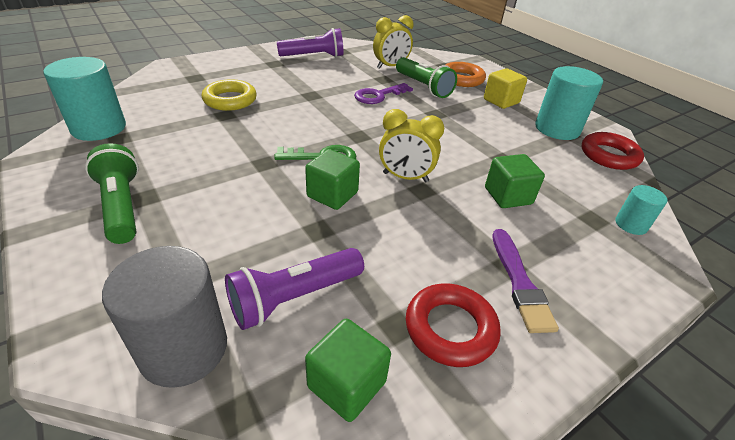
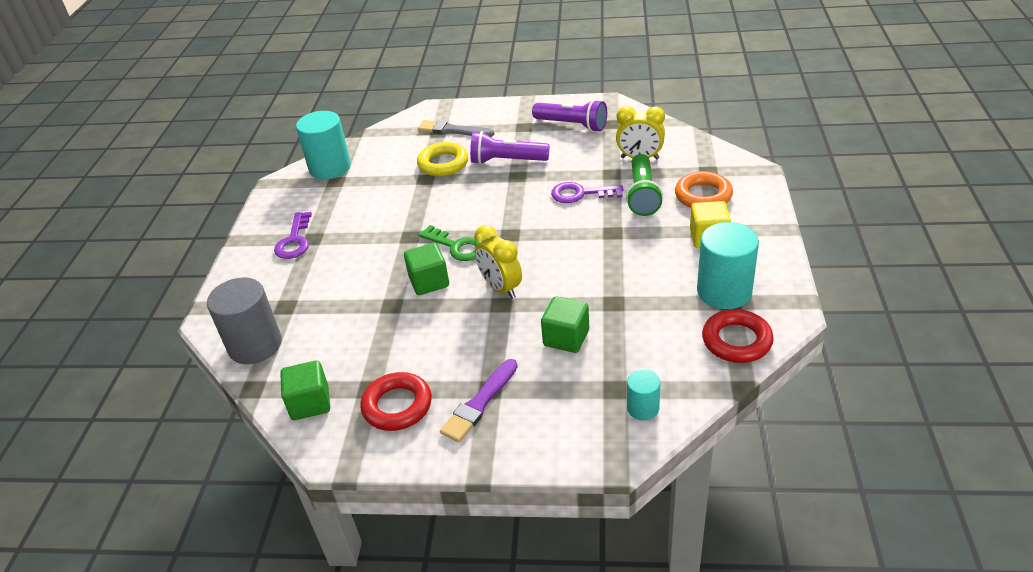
camera: 45 degrees right, 0 degrees up
green flashlight [85,143,139,244] -> purple key [274,212,312,259]
purple flashlight [225,248,364,330] -> purple flashlight moved to [470,131,550,164]
none -> grey brush [418,120,494,137]

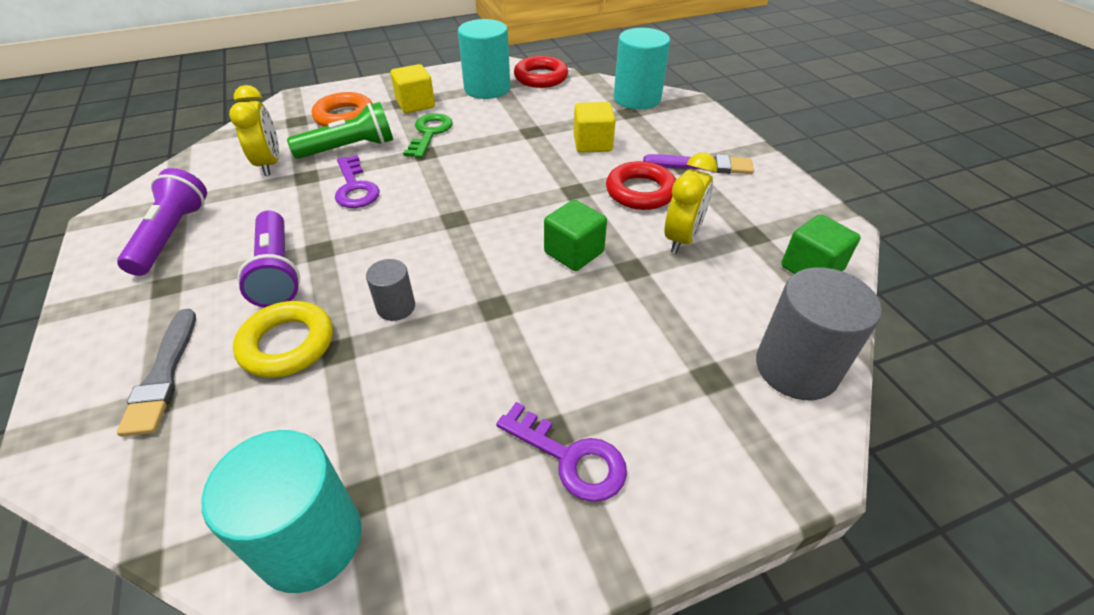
camera: 120 degrees left, 5 degrees up
purple key [274,212,312,259] -> purple key turned 60 degrees clockwise [496,402,627,502]
red ring [360,372,432,431] -> red ring moved to [606,161,676,210]
green key [418,225,482,261] -> green key moved to [403,113,453,158]
yellow clock [474,225,522,299] -> yellow clock moved to [664,153,717,254]
green cube [541,296,589,353] -> yellow cube [574,102,616,153]
turquoise cylinder [627,369,660,420] -> turquoise cylinder [614,28,670,109], size x1.90
none -> grey cylinder [366,259,415,321]

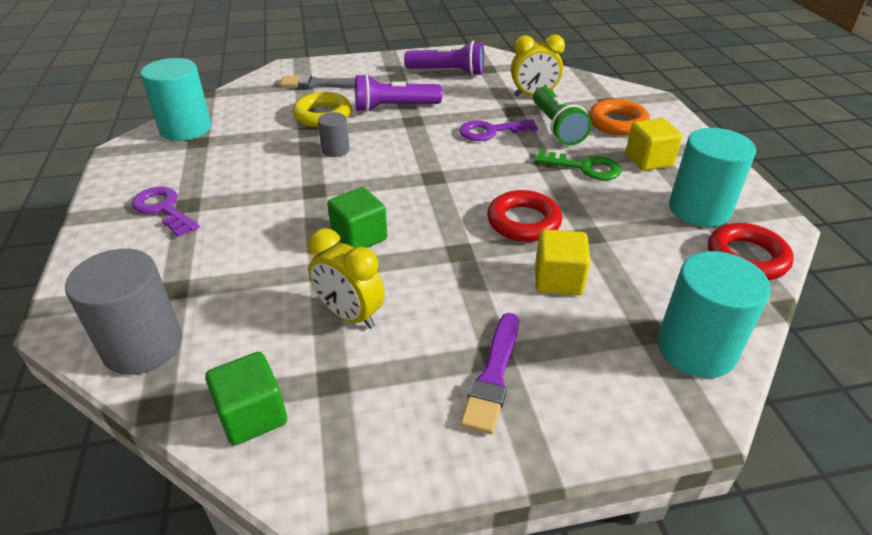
camera: 100 degrees right, 5 degrees down
purple key [496,402,627,502] -> purple key turned 90 degrees clockwise [132,187,199,237]
red ring [606,161,676,210] -> red ring moved to [487,190,562,242]

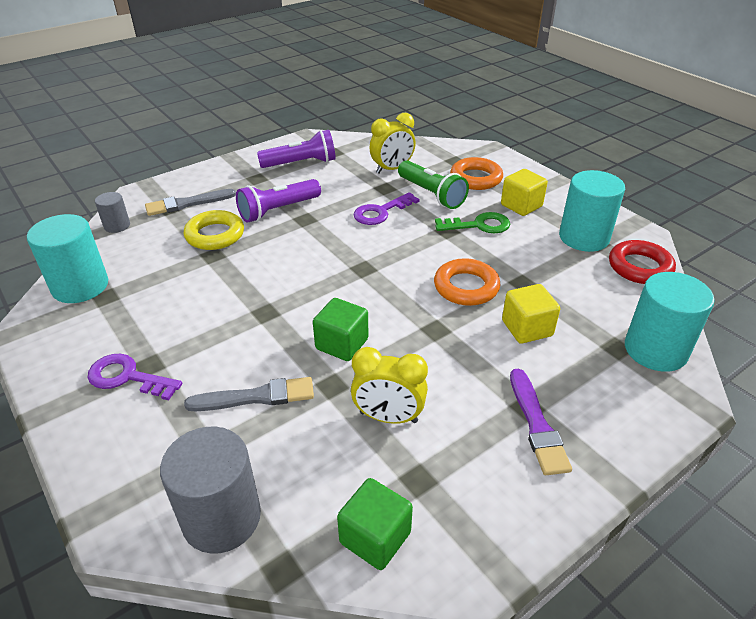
camera: 25 degrees left, 0 degrees up
grey cylinder [318,112,350,157] -> grey cylinder moved to [95,192,130,233]
red ring [487,190,562,242] -> orange ring [434,258,500,306]
none -> grey brush [184,377,314,411]

